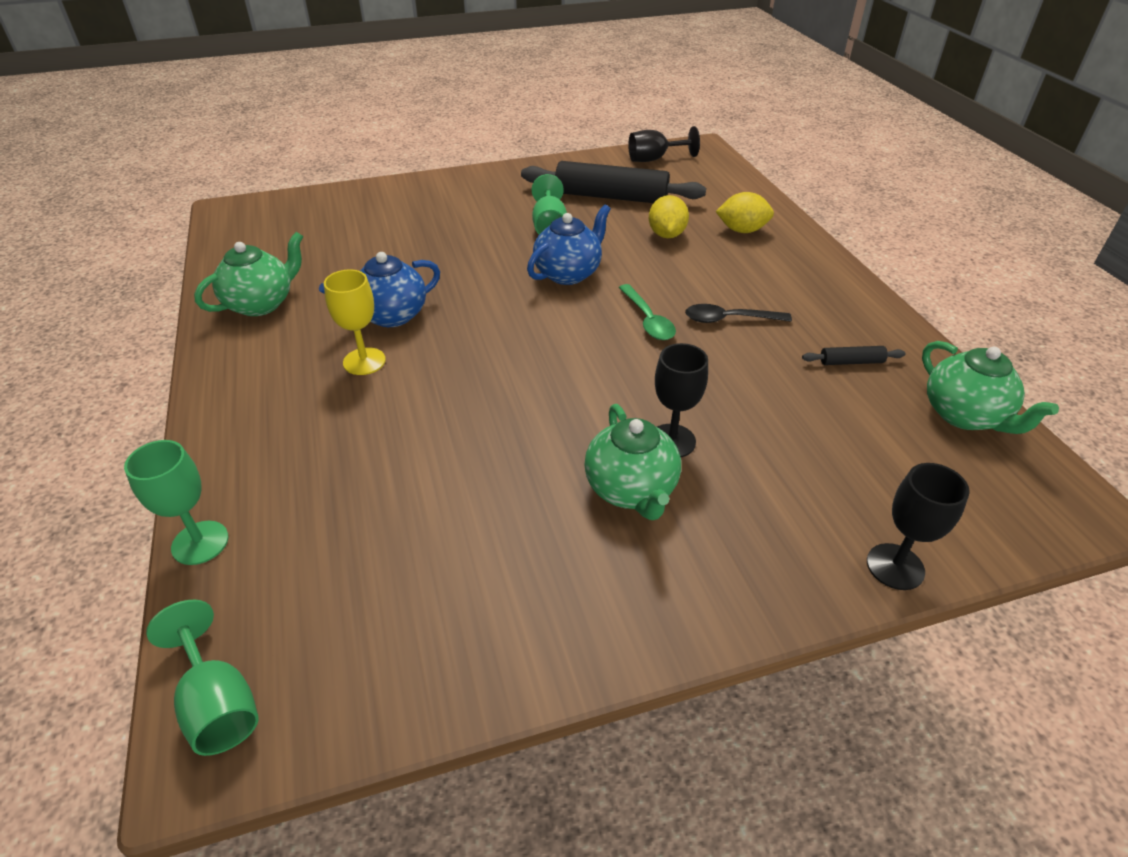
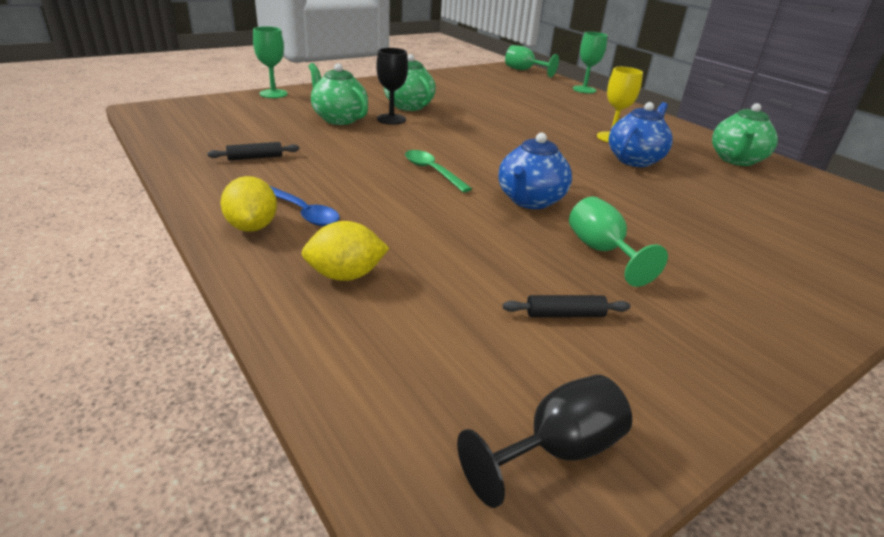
camera: 160 degrees right, 10 degrees down
black rolling pin [521,161,706,203] -> black rolling pin [503,295,631,317], size x0.42
yellow lemon [648,195,689,238] -> yellow lemon moved to [220,176,277,232]
black spoon [685,304,792,323] -> none
black goblet [867,463,970,590] -> green goblet [253,26,288,98]
green teapot [922,341,1059,434] -> green teapot moved to [309,63,368,125]
none -> blue spoon [270,186,340,226]

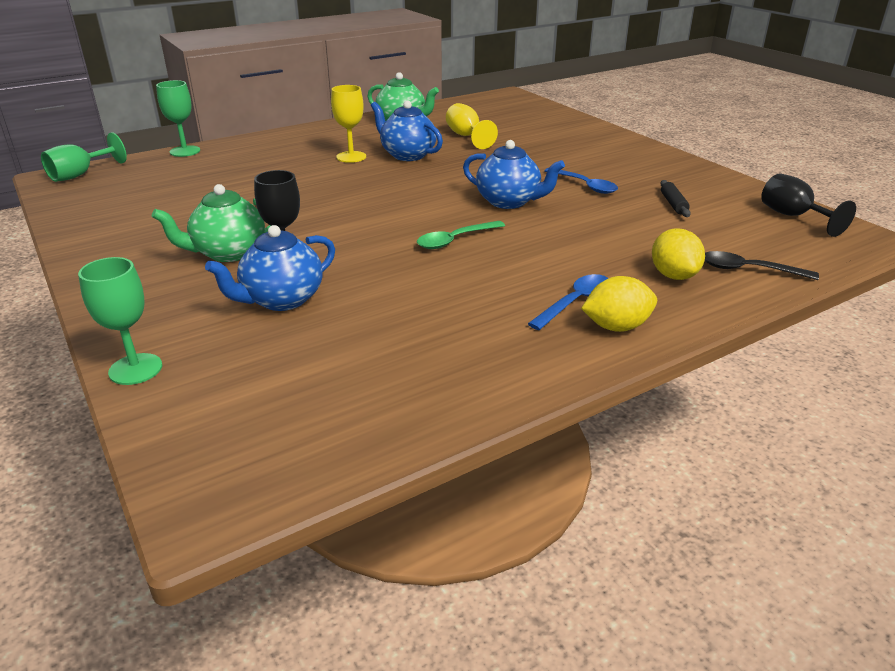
camera: 85 degrees left, 0 degrees up
black rolling pin [207,142,299,161] -> none
green teapot [309,63,368,125] -> blue teapot [205,225,335,311]
green goblet [569,196,668,287] -> blue spoon [544,168,618,194]
none -> yellow goblet [446,103,498,149]
none -> black spoon [705,251,819,280]

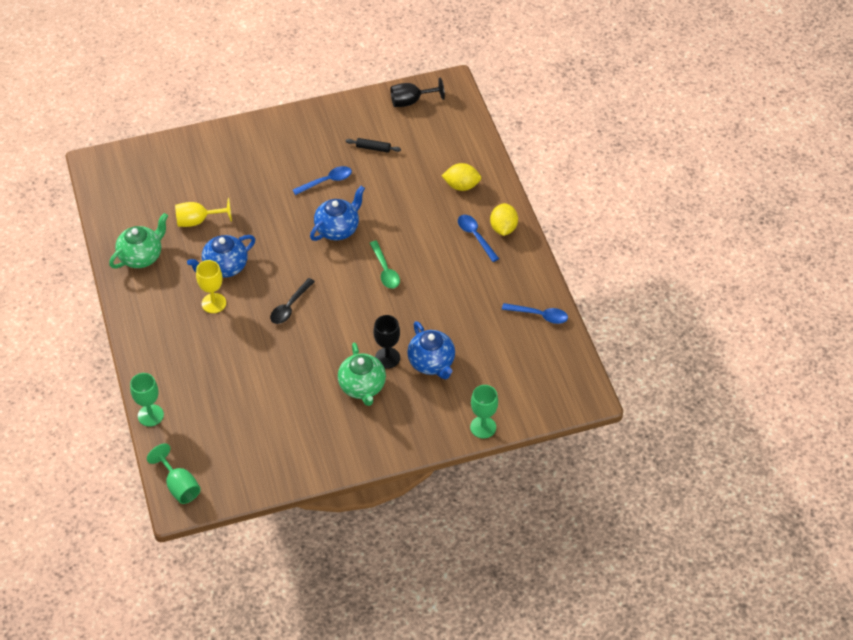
camera: 75 degrees left, 20 degrees up
black spoon [705,251,819,280] -> black spoon moved to [270,278,315,324]
none -> blue spoon [502,303,568,324]

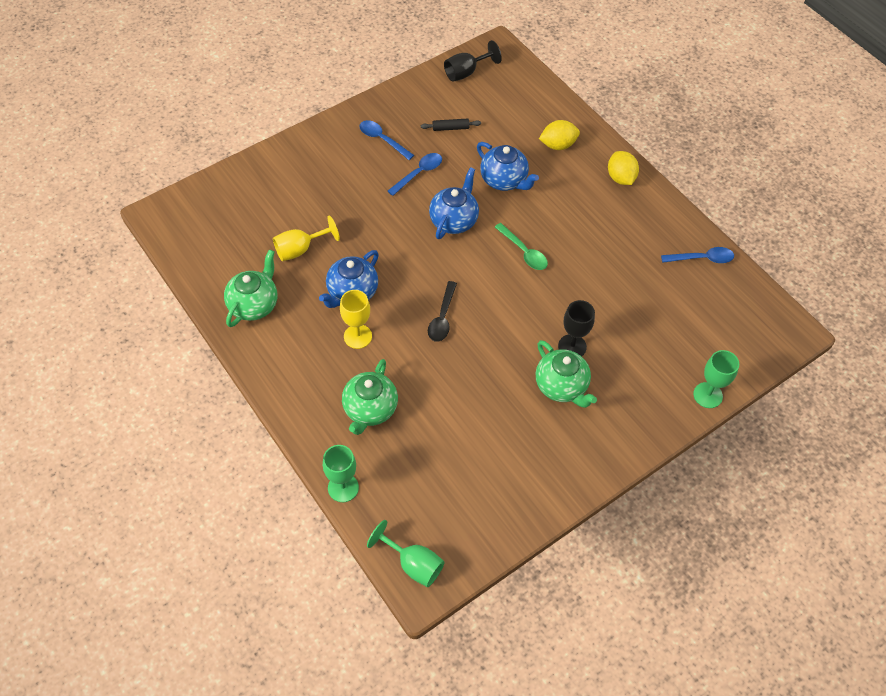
camera: 20 degrees left, 5 degrees up
blue teapot [407,321,455,379] -> blue teapot moved to [477,142,539,191]
blue spoon [458,215,499,262] -> blue spoon moved to [359,120,414,160]
none -> green teapot [342,359,398,435]

